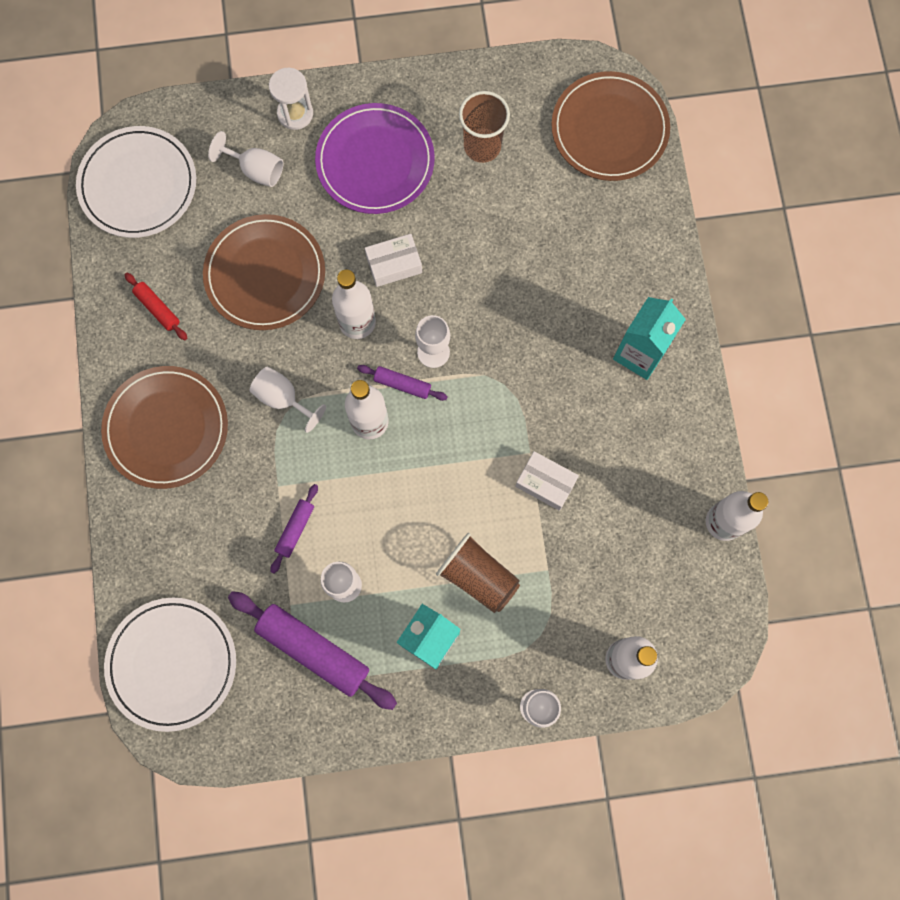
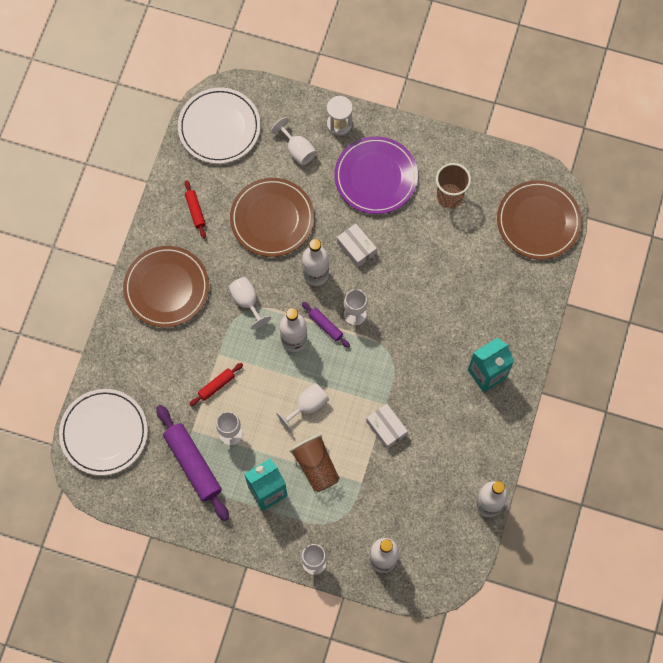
camera: 25 degrees right, 5 degrees down
purple rolling pin [271,484,318,573] -> red rolling pin [190,363,243,406]
white box [365,234,422,287] -> white box turned 45 degrees clockwise [337,223,377,267]
none -> white goblet [276,383,329,431]

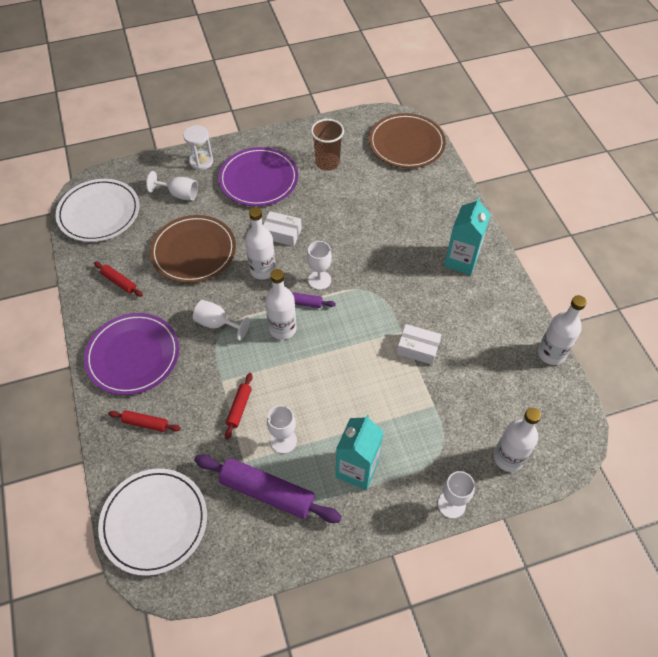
camera: 35 degrees left, 15 degrees down
brown plate [123,246,209,327] -> purple plate [84,313,179,395]
white goblet [276,383,329,431] -> none
brown cup [290,434,340,492] -> none
none -> red rolling pin [108,410,181,432]

